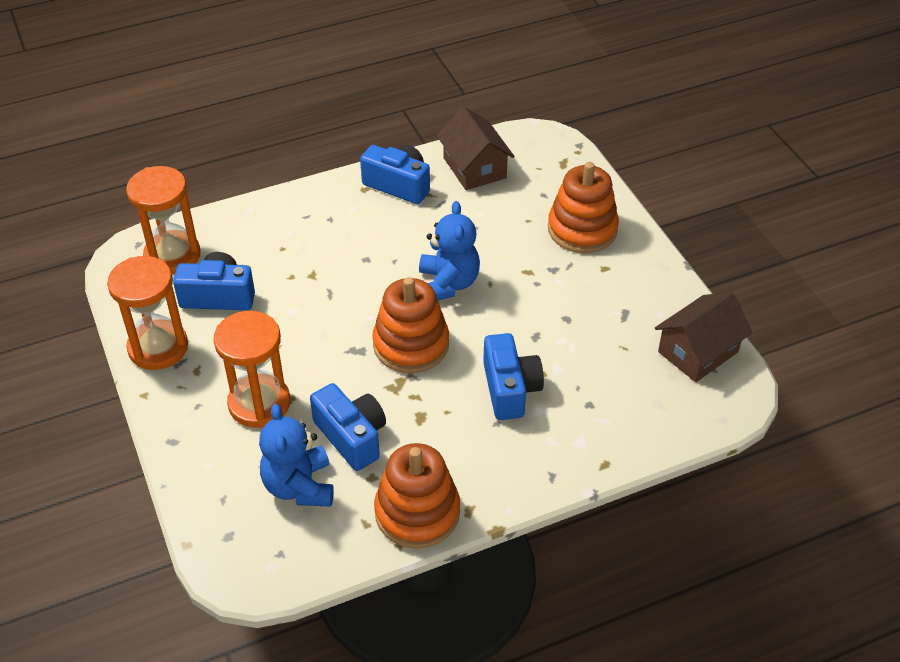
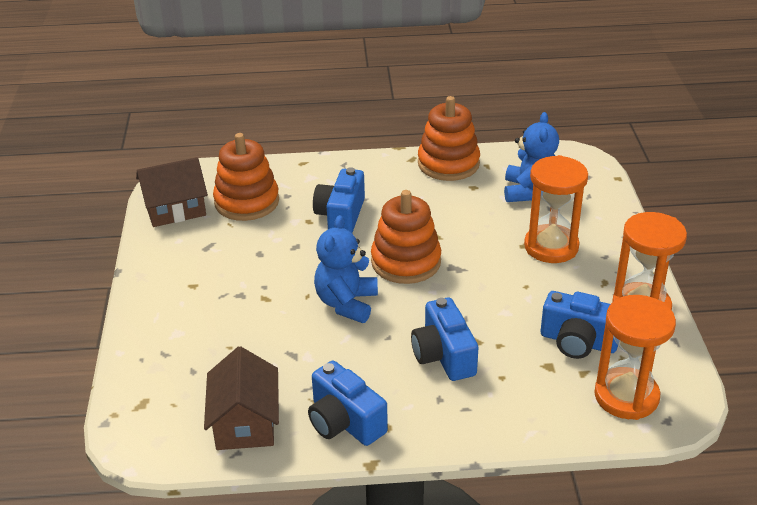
camera: 160 degrees left, 10 degrees down
blue camera [310,383,386,471] -> blue camera moved to [411,298,478,381]
orange stacking toy [548,162,619,253] -> orange stacking toy moved to [213,133,279,221]

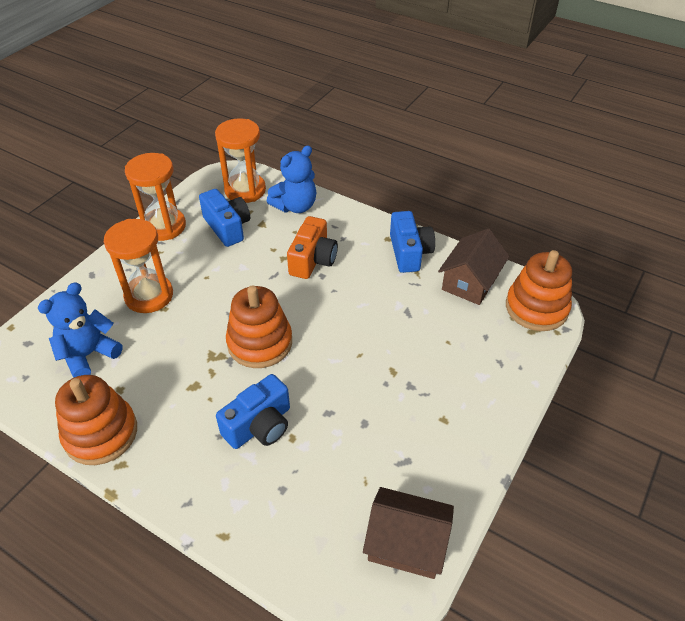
camera: 145 degrees left, 10 degrees up
orange stacking toy [213,133,279,221] -> orange stacking toy moved to [506,250,572,331]
blue teddy bear [314,215,378,323] -> blue teddy bear moved to [267,146,316,213]
blue camera [411,298,478,381] -> orange camera [287,216,338,279]

